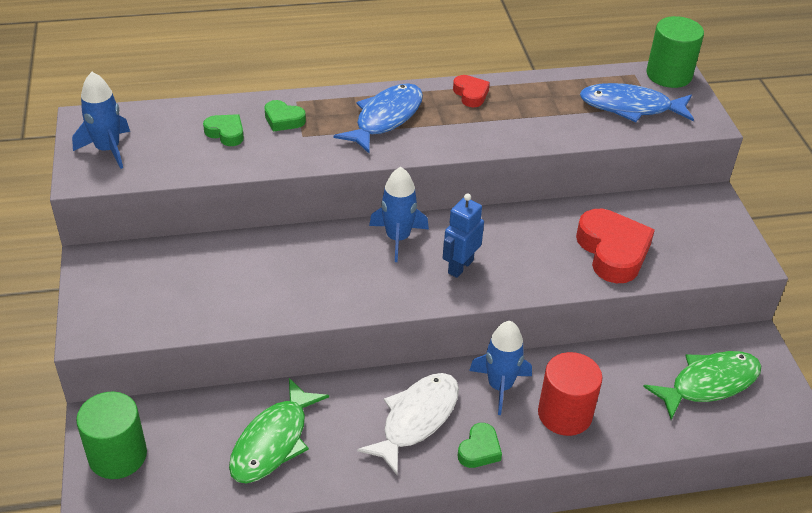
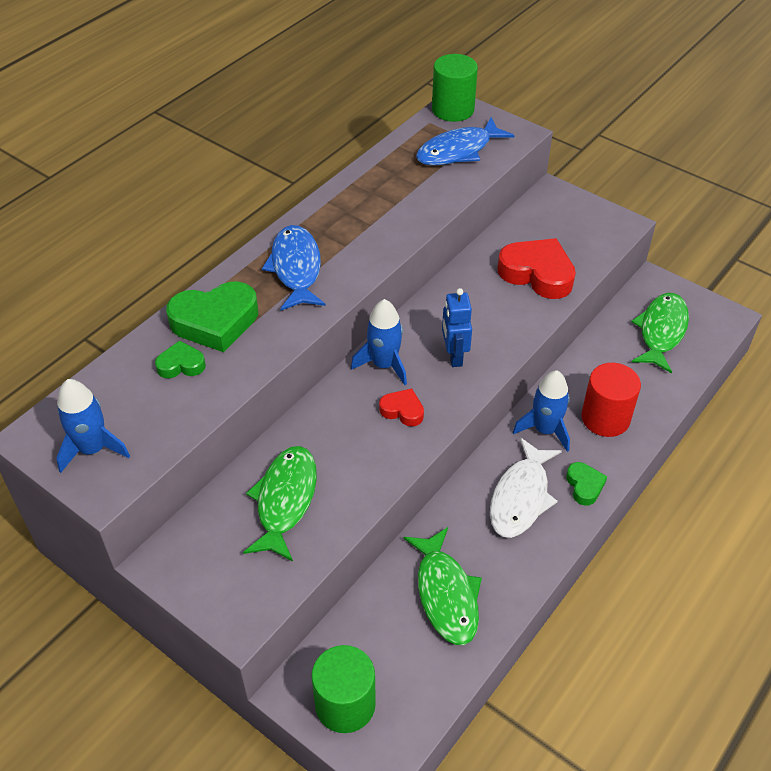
camera: 40 degrees left, 5 degrees up
green heart [264,100,306,132] -> green heart [166,281,258,352], size x1.93
white fish [357,373,459,475] -> white fish turned 150 degrees counterclockwise [490,437,562,538]
red heart [453,75,490,107] -> red heart moved to [379,389,424,427]
none -> green fish [243,446,317,562]

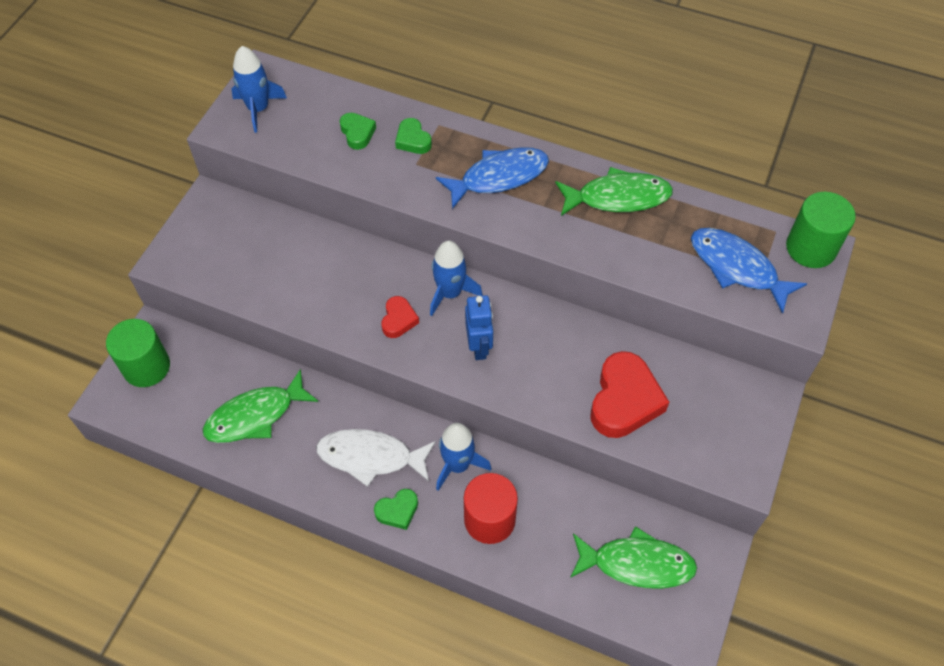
camera: 75 degrees right, 10 degrees up
green heart [166,281,258,352] -> green heart [395,118,432,154], size x0.52
green fish [243,446,317,562] -> green fish moved to [555,167,673,216]
blue robot [442,288,472,367] -> blue robot turned 105 degrees clockwise [465,295,493,360]

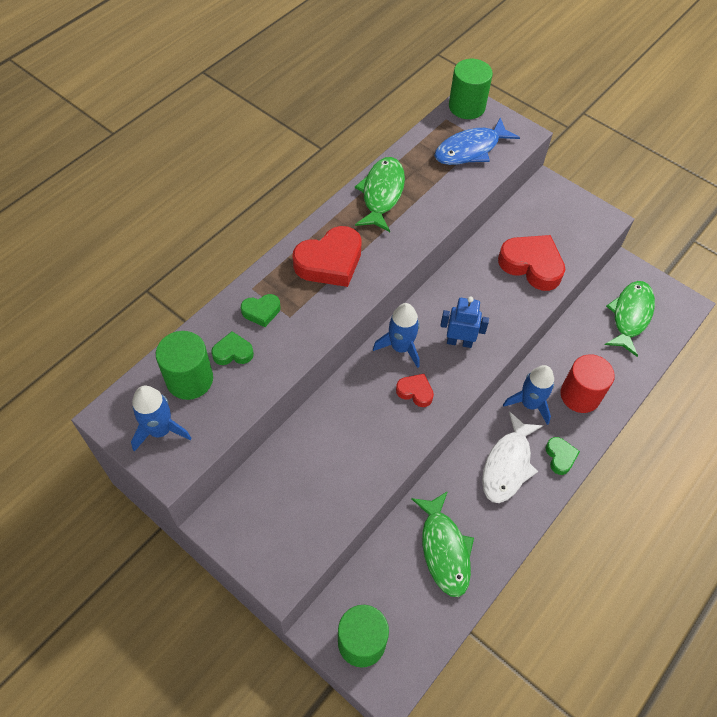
camera: 75 degrees left, 0 degrees up
blue fish [436,147,549,209] -> red heart [293,226,362,287]
none -> green cylinder [156,331,213,400]

